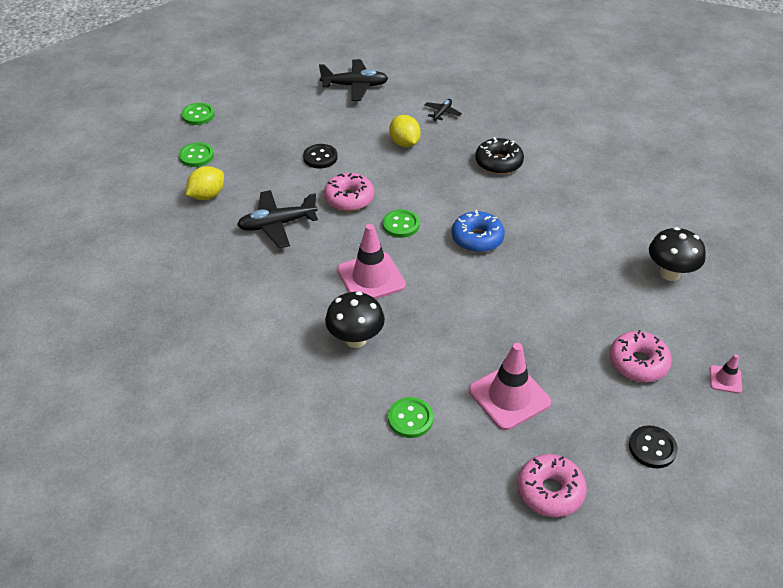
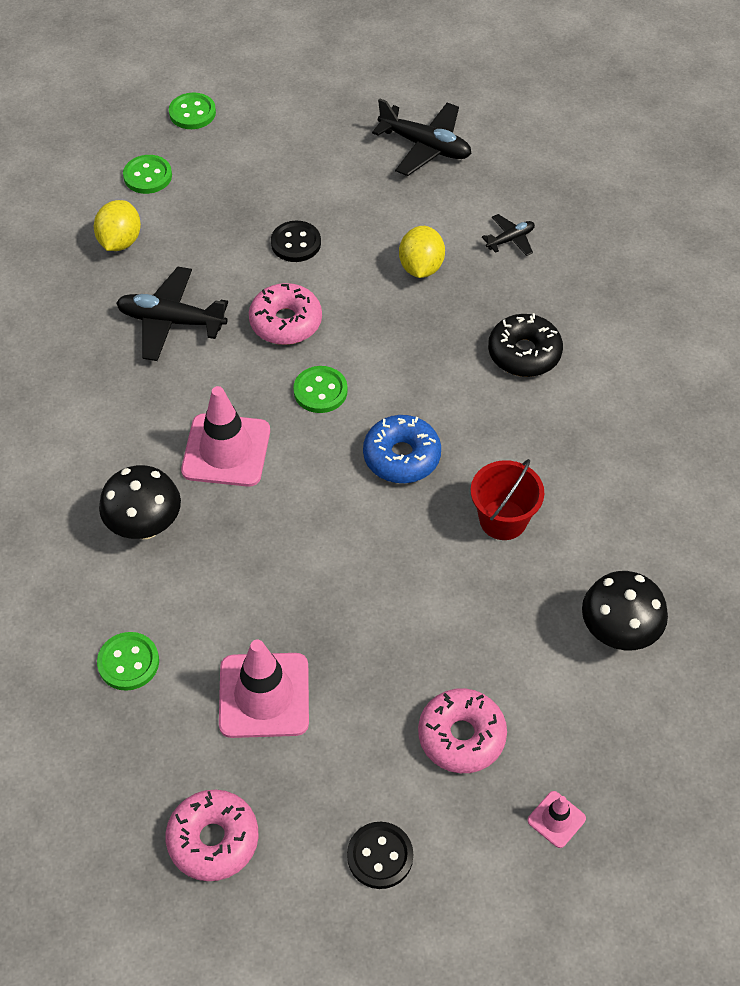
camera: 30 degrees right, 10 degrees up
yellow lemon [186,166,224,200] -> yellow lemon turned 60 degrees counterclockwise [94,200,141,251]
none -> red bucket [471,459,544,540]

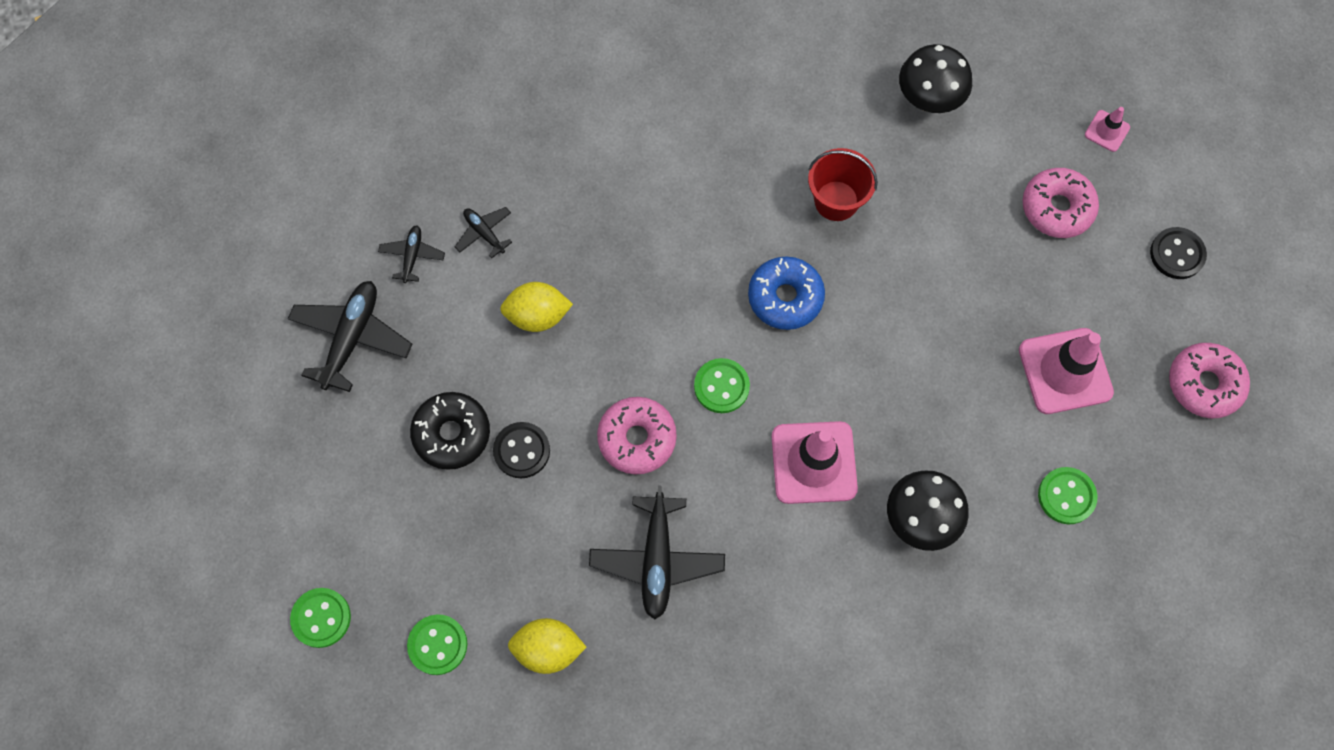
camera: 100 degrees left, 15 degrees up
black donut [488,313,563,377] -> black donut moved to [410,392,490,470]
none -> black plane [378,225,445,283]

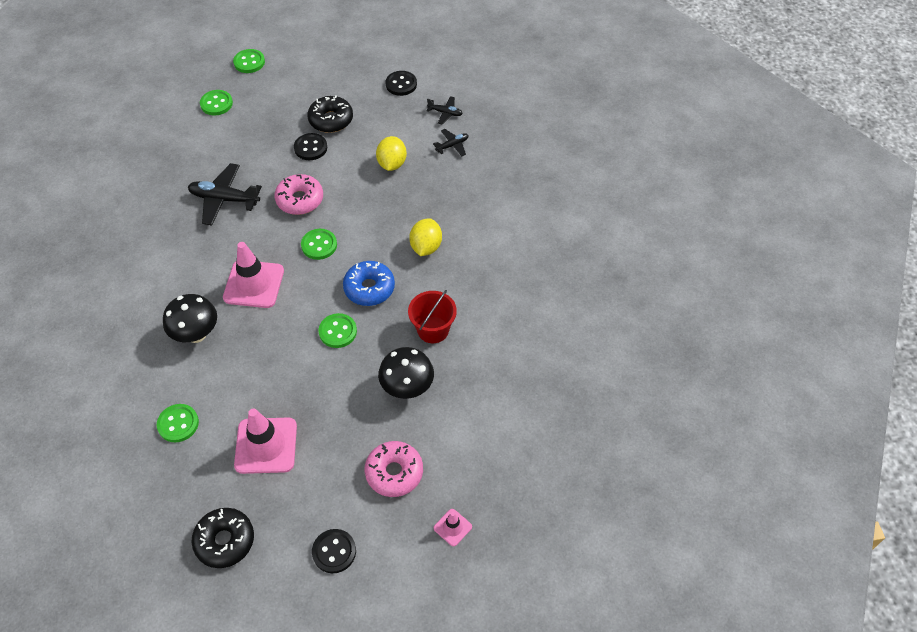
camera: 100 degrees right, 15 degrees down
black plane [288,281,412,392] -> black button [385,71,417,96]
yellow lemon [508,618,587,674] -> yellow lemon moved to [409,218,442,256]
black mushroom [899,44,972,113] -> black mushroom moved to [378,347,434,399]
pink donut [1169,343,1250,418] -> black donut [191,508,254,568]
none -> green button [318,313,357,348]

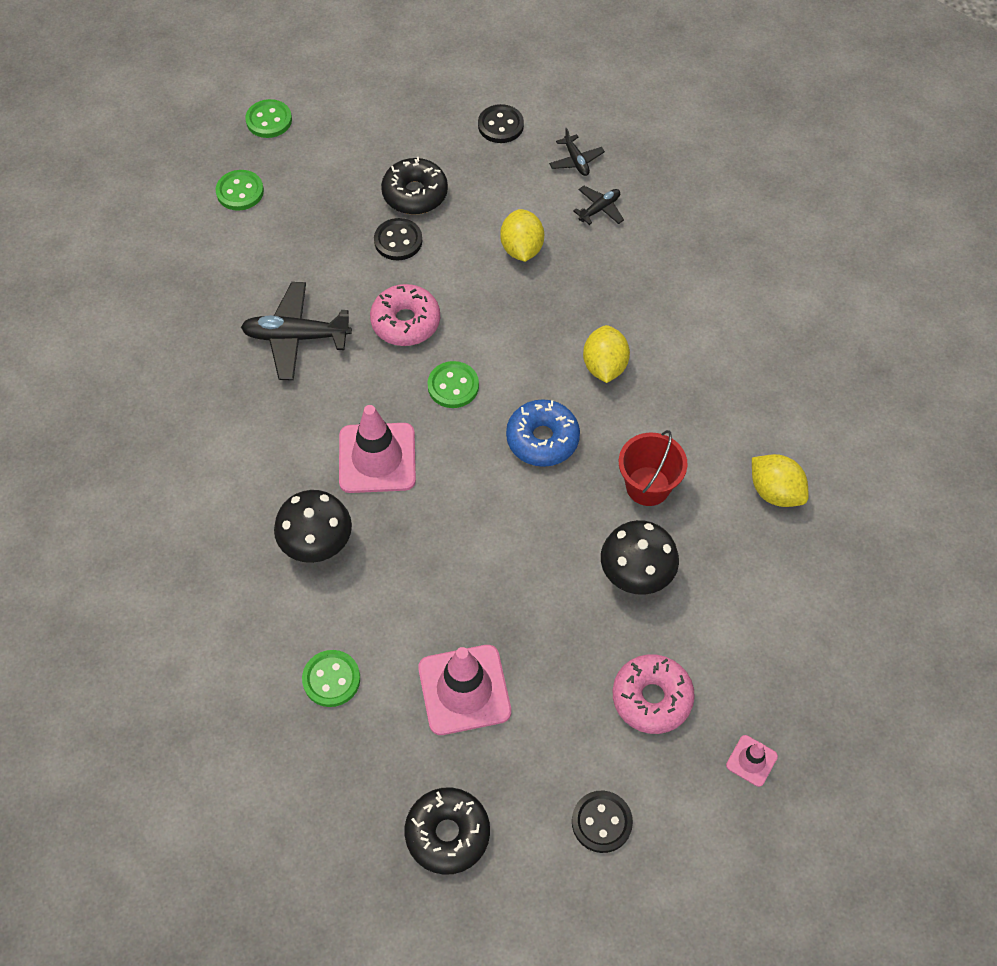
camera: 10 degrees left, 5 degrees up
green button [318,313,357,348] -> none
black plane [426,96,463,124] -> black plane turned 60 degrees clockwise [549,128,605,176]
none -> yellow lemon [752,454,809,507]

